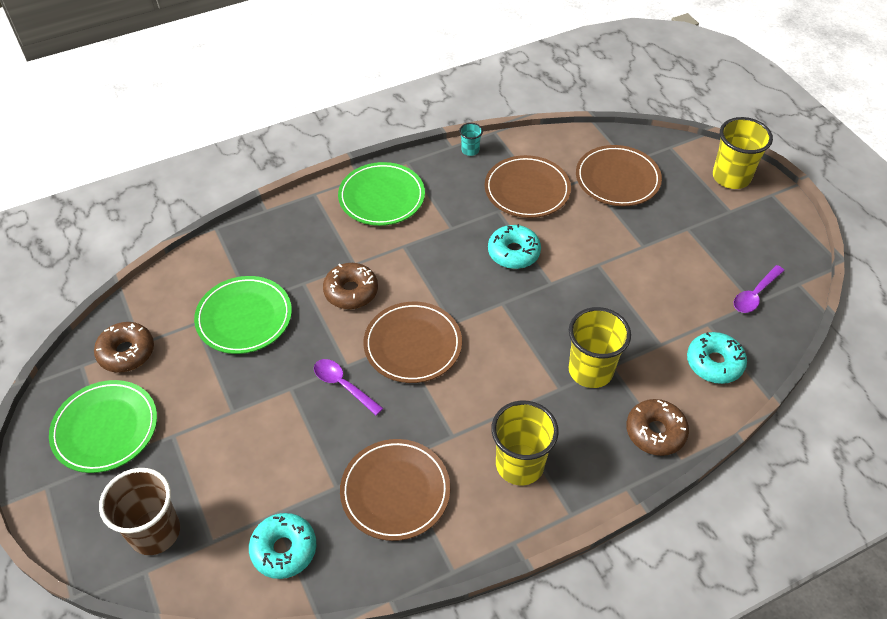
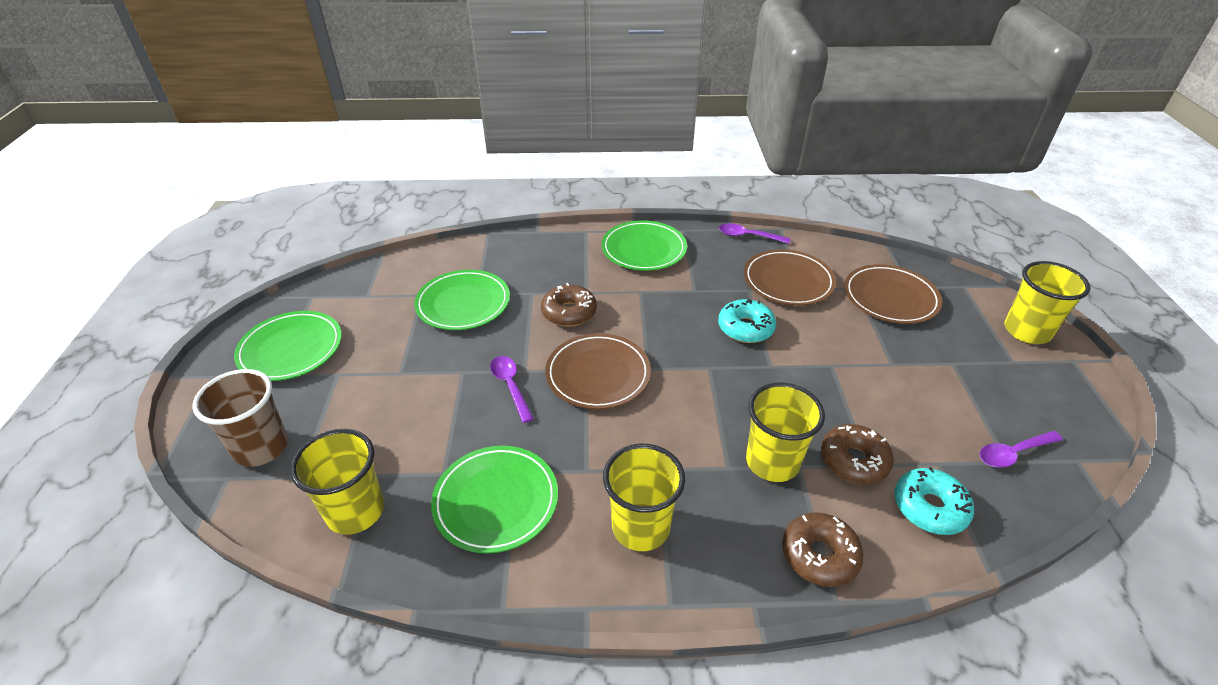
camera: 25 degrees right, 10 degrees down
brown donut [94,322,154,373] -> brown donut moved to [821,424,894,484]
turquoise donut [249,513,316,579] -> yellow cup [290,429,384,535]
brown plate [340,439,450,541] -> green plate [431,446,558,553]
turquoise cup [459,123,483,156] -> purple spoon [719,223,790,244]

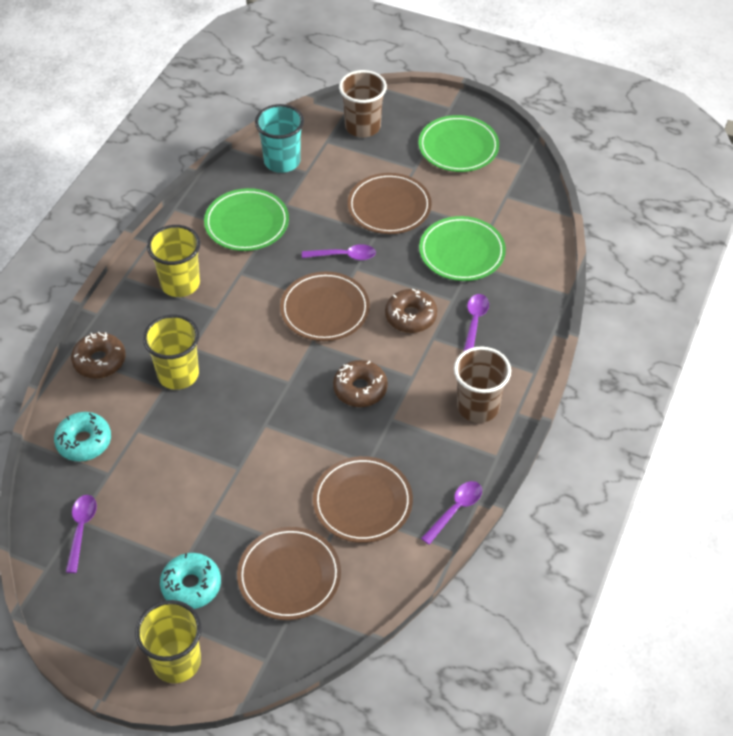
camera: 115 degrees right, 10 degrees up
yellow cup [290,429,384,535] -> turquoise cup [255,104,304,173]
green plate [602,220,687,271] -> brown cup [454,347,511,423]
turquoise donut [718,299,776,343] -> turquoise donut moved to [160,553,221,609]
brown donut [821,424,894,484] -> brown donut moved to [333,360,388,407]
none -> brown plate [348,173,432,234]
none -> purple spoon [463,294,489,352]

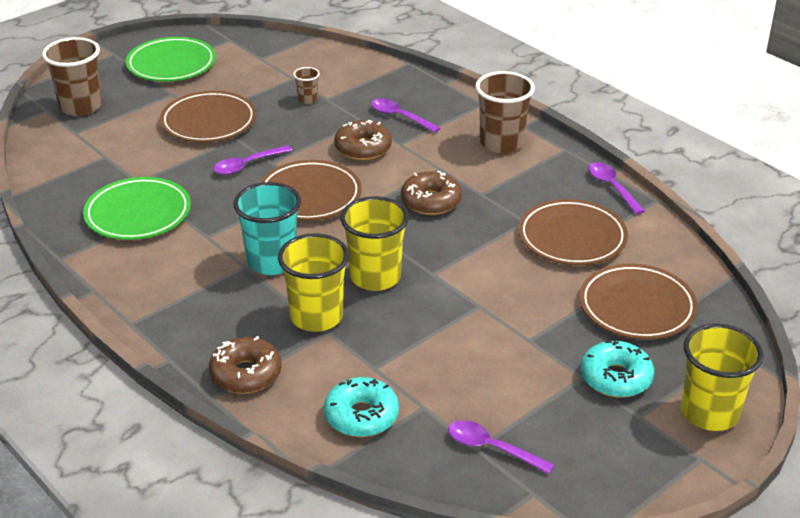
camera: 65 degrees left, 15 degrees down
yellow cup [147,225,201,297] -> yellow cup moved to [340,196,409,291]
turquoise cup [255,104,304,173] -> turquoise cup moved to [233,182,301,275]
purple spoon [302,244,376,260] -> purple spoon turned 150 degrees counterclockwise [213,145,292,175]
green plate [419,216,506,281] -> brown cup [293,67,320,104]

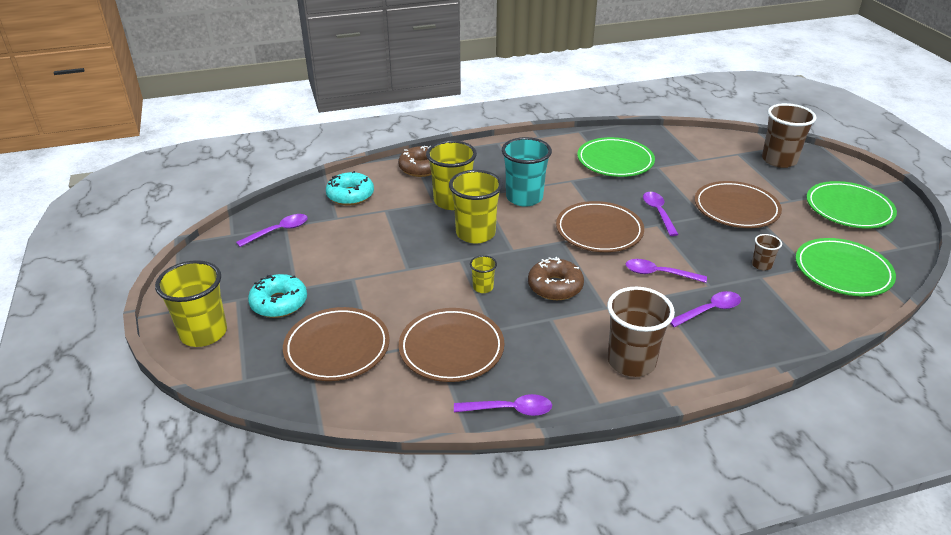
camera: 115 degrees right, 0 degrees up
brown donut [334,120,392,160] -> purple spoon [626,259,707,283]
none -> yellow cup [470,255,497,293]
none -> green plate [796,238,896,297]

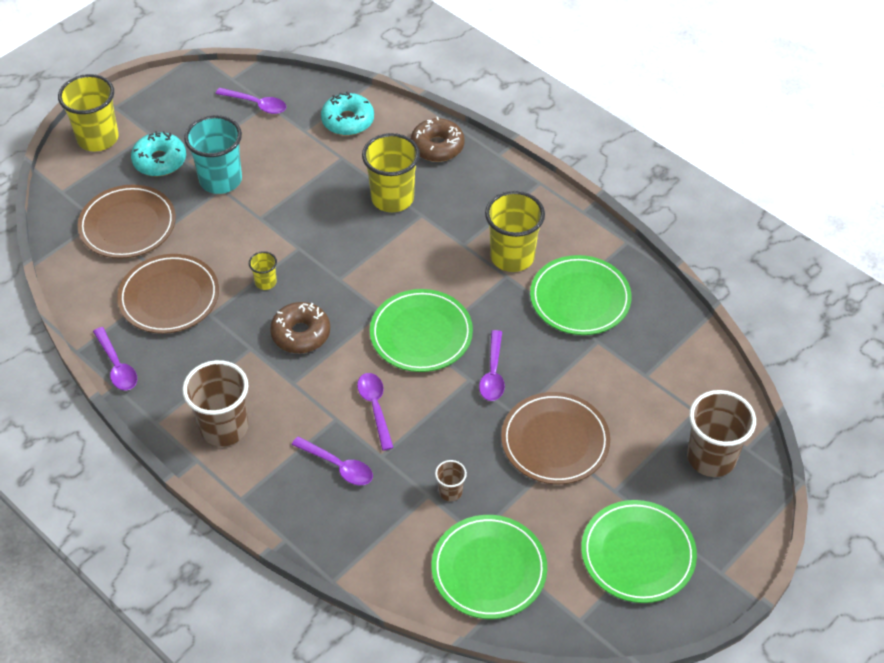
camera: 60 degrees right, 15 degrees up
yellow cup [449,170,503,244] -> yellow cup moved to [485,191,545,272]
turquoise cup [502,137,552,207] -> turquoise cup moved to [184,115,242,194]
brown plate [556,201,644,252] -> green plate [370,289,473,372]
purple spoon [643,192,679,236] -> purple spoon turned 135 degrees clockwise [479,330,505,401]

